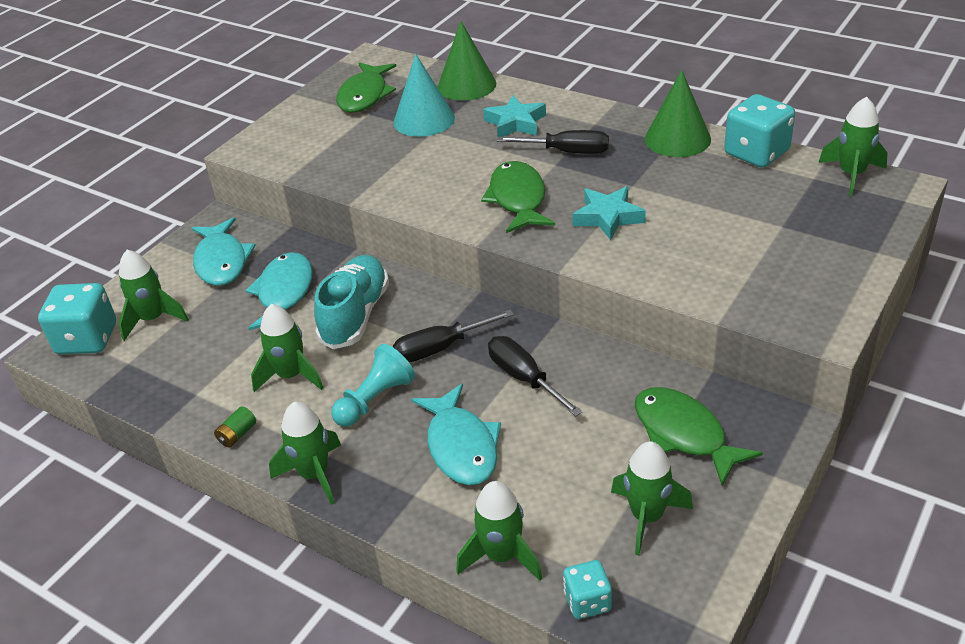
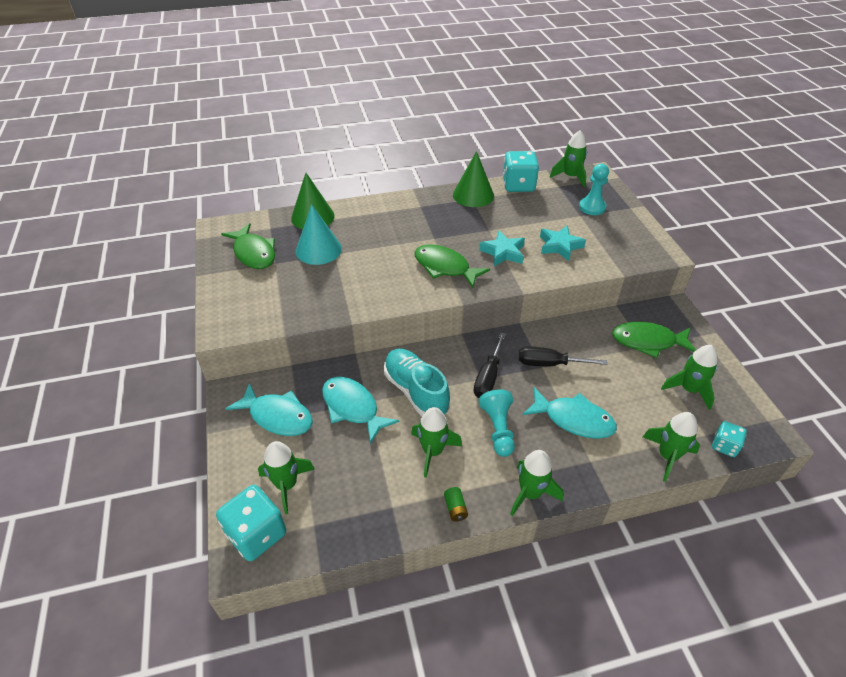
camera: 50 degrees left, 5 degrees up
turquoise star [483,95,546,137] -> turquoise star moved to [540,225,586,261]
black screwdriver [497,130,609,154] -> none
none -> turquoise pawn [579,164,609,215]

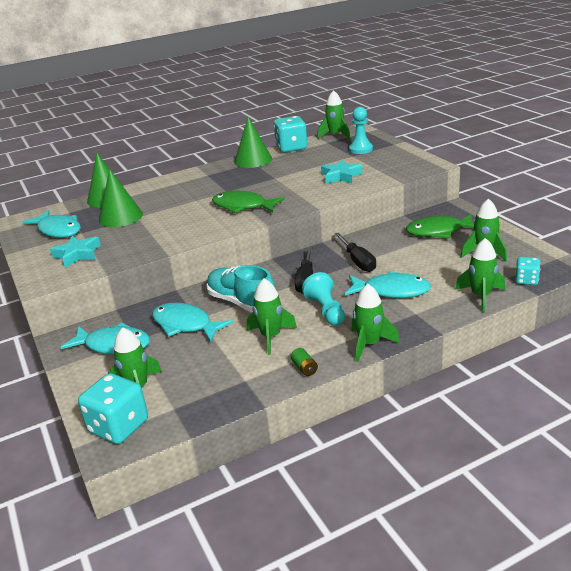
camera: 10 degrees left, 15 degrees down
green fish [221,223,275,269] -> turquoise fish [22,210,81,238]
turquoise cone [296,204,342,265] -> green cone [99,169,143,227]
turquoise star [479,230,525,266] -> turquoise star moved to [50,236,101,268]
black screwdriver [519,346,607,367] -> black screwdriver turned 105 degrees counterclockwise [334,233,376,272]

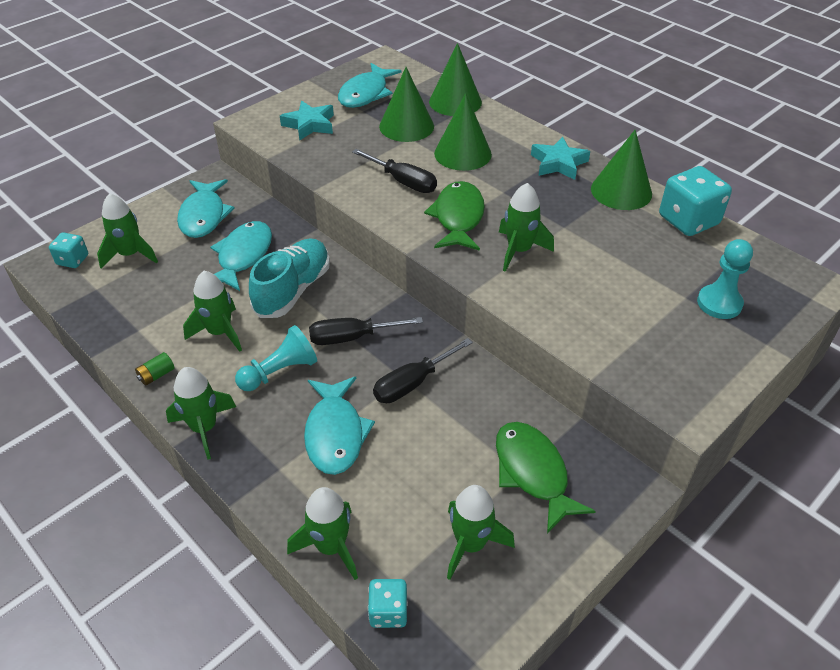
camera: 70 degrees right, 15 degrees up
turquoise dice [78,373,148,444] -> turquoise dice [49,232,88,268], size x0.56
green rocket [317,90,351,140] -> green rocket moved to [499,183,554,272]
turquoise star [321,160,362,184] -> turquoise star moved to [531,137,590,180]
none -> black screwdriver [352,149,437,193]
none -> green cone [434,93,492,171]

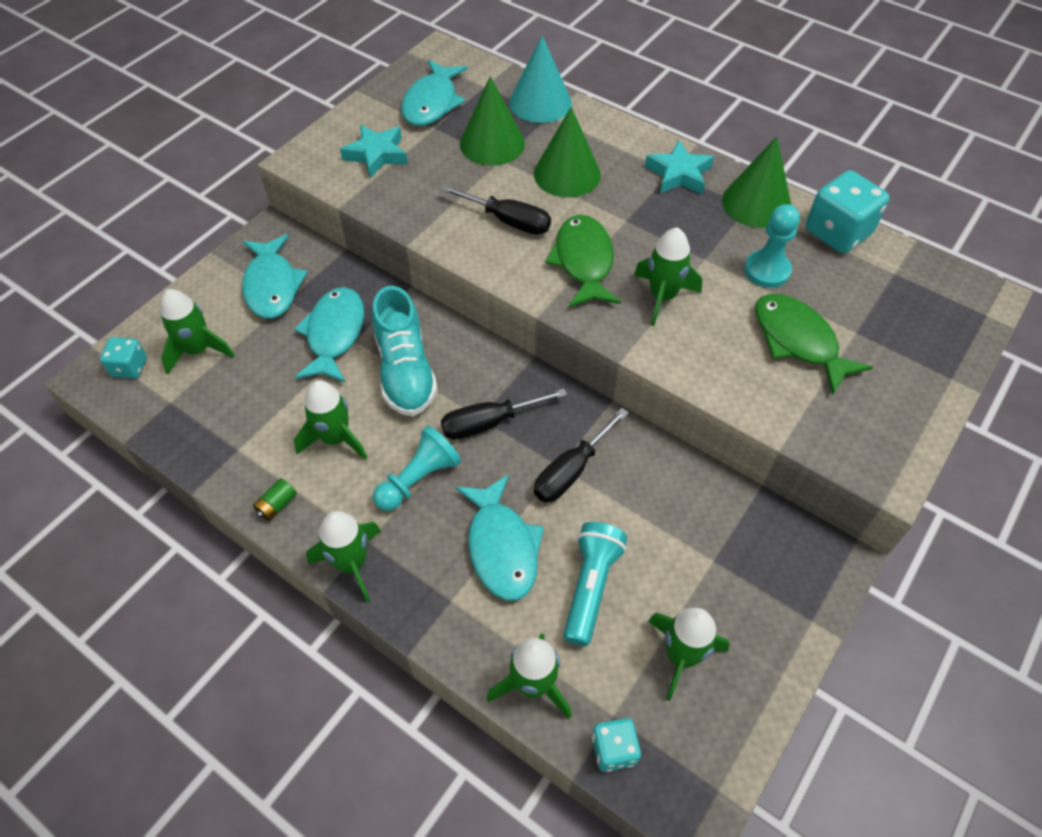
camera: 10 degrees left, 10 degrees up
turquoise shoe [249,238,330,318] -> turquoise shoe turned 150 degrees clockwise [372,286,438,416]
green cone [429,43,482,116] -> turquoise cone [509,35,572,123]
green fish [496,422,596,533] -> green fish moved to [755,294,873,395]
turquoise pawn [697,239,753,319] -> turquoise pawn moved to [744,204,800,288]
none -> turquoise flashlight [563,522,627,646]

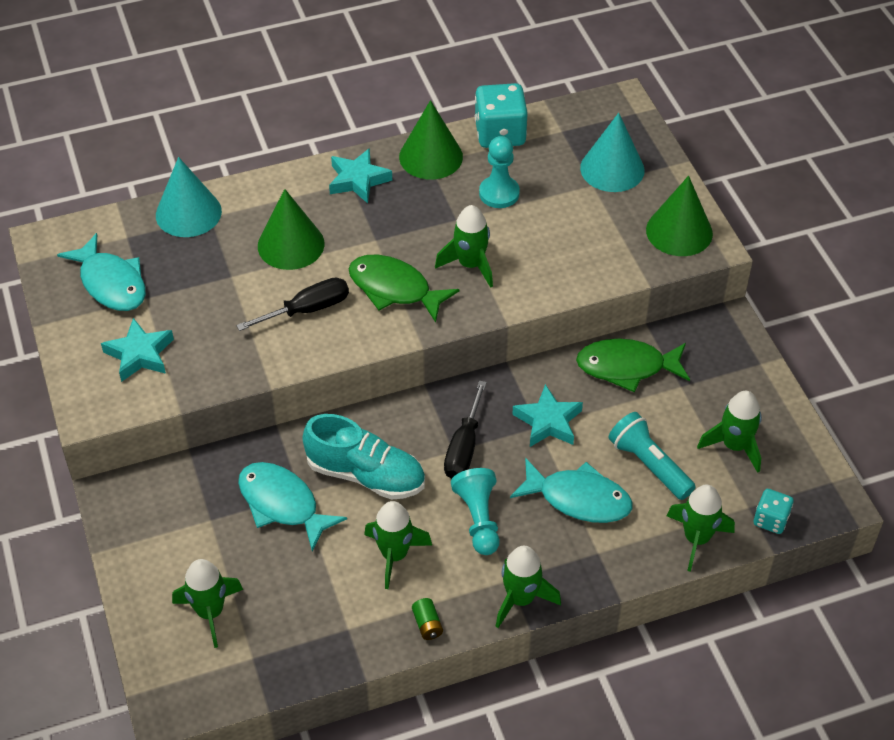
camera: 55 degrees left, 5 degrees down
turquoise dice [100,337,147,378] -> none
turquoise fish [242,234,308,319] -> none
green cone [460,76,525,166] -> green cone moved to [646,176,713,256]
black screwdriver [534,408,628,503] -> turquoise star [512,384,583,447]
green fish [755,294,873,395] -> green fish moved to [576,339,690,392]
none -> turquoise cone [580,113,645,192]

